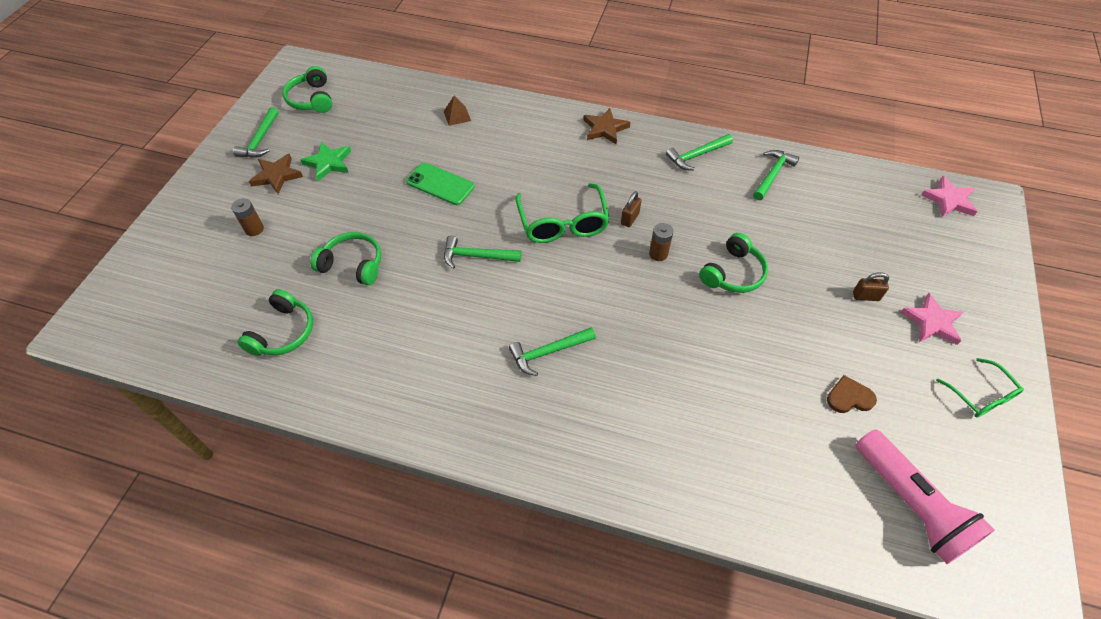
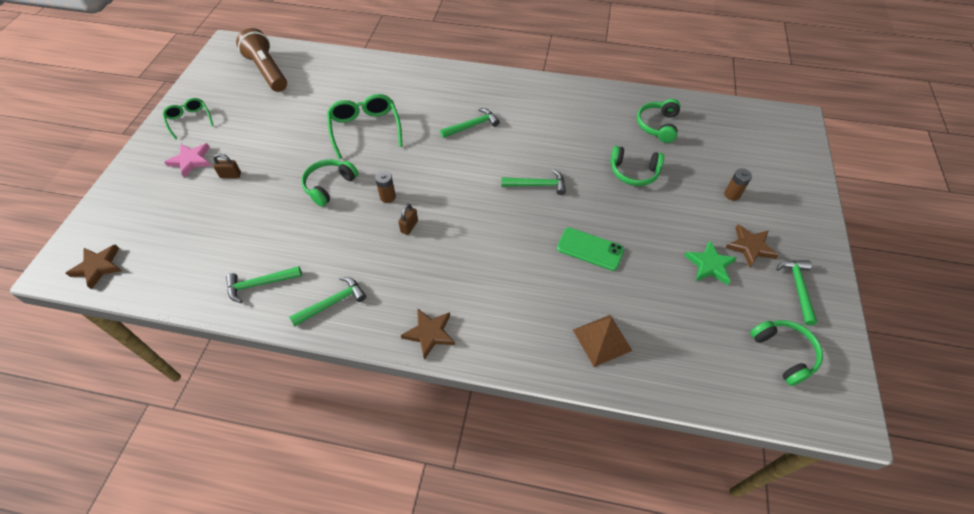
camera: 175 degrees right, 0 degrees up
brown pyramid [444,95,471,126] -> brown pyramid [573,315,633,367], size x1.63
green glasses [515,183,610,243] -> green glasses moved to [327,94,403,159]
green hammer [753,150,799,200] -> green hammer turned 45 degrees clockwise [226,266,302,303]
brown heart [827,375,877,413] -> none
pink flashlight [856,429,994,564] -> brown flashlight [236,28,287,92]
pink star [921,176,978,217] -> brown star [66,244,122,290]

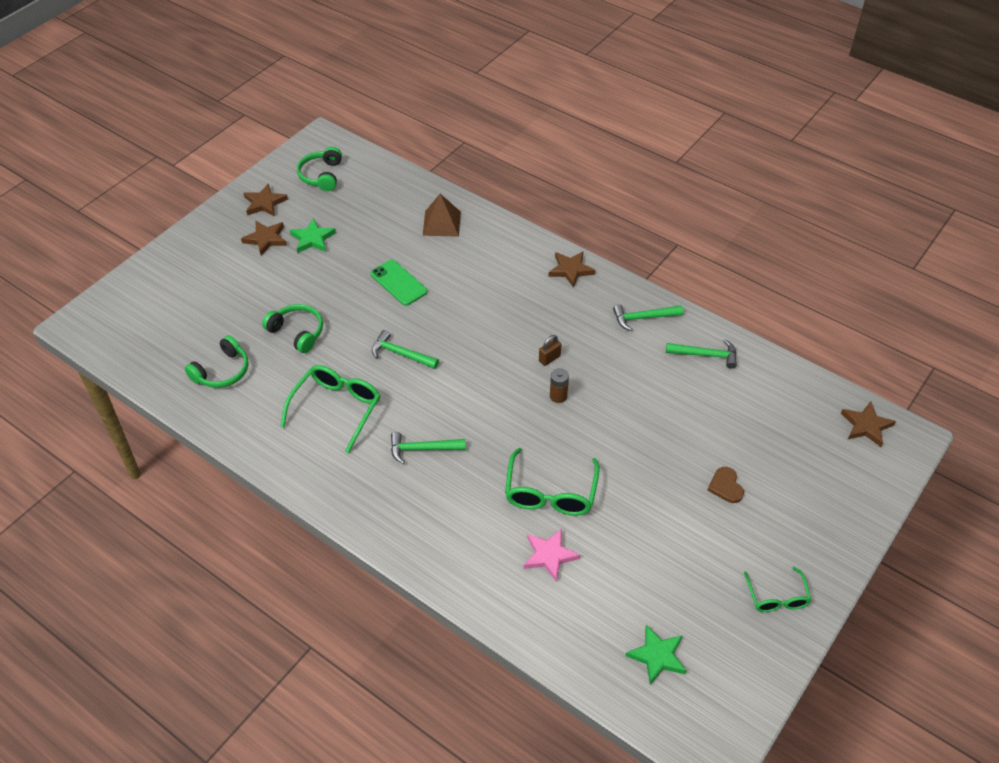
camera: 155 degrees left, 5 degrees down
pink star [165,143,211,178] -> pink star moved to [524,528,580,582]
brown padlock [213,154,241,178] -> brown heart [707,467,744,503]
brown flashlight [236,28,287,92] -> green star [626,625,686,685]
green headphones [301,159,358,207] -> none
brown battery [724,168,752,201] -> none
green hammer [776,260,817,325] -> brown star [244,184,288,217]
none -> green glasses [280,365,380,453]

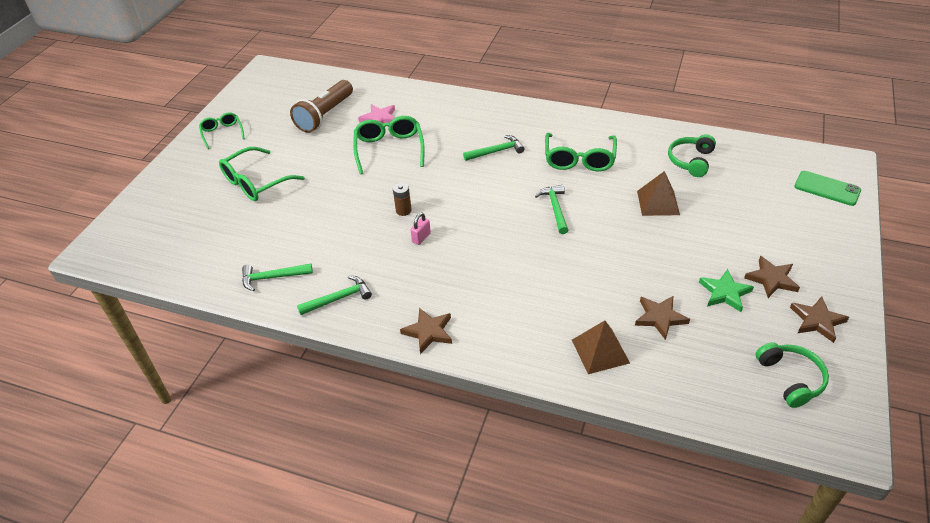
camera: 165 degrees right, 5 degrees down
green headphones [262,304,323,353] -> brown pyramid [637,171,680,216]
green phone [370,260,427,306] -> green phone moved to [794,171,861,206]
green hammer [372,330,439,369] -> green hammer turned 105 degrees counterclockwise [535,185,568,234]
brown padlock [539,335,561,366] -> pink padlock [411,213,431,245]
green star [626,625,686,685] -> none
brown heart [707,467,744,503] -> green glasses [219,147,305,201]
brown star [841,401,896,447] -> brown star moved to [635,296,690,340]
none -> brown flashlight [290,80,353,133]

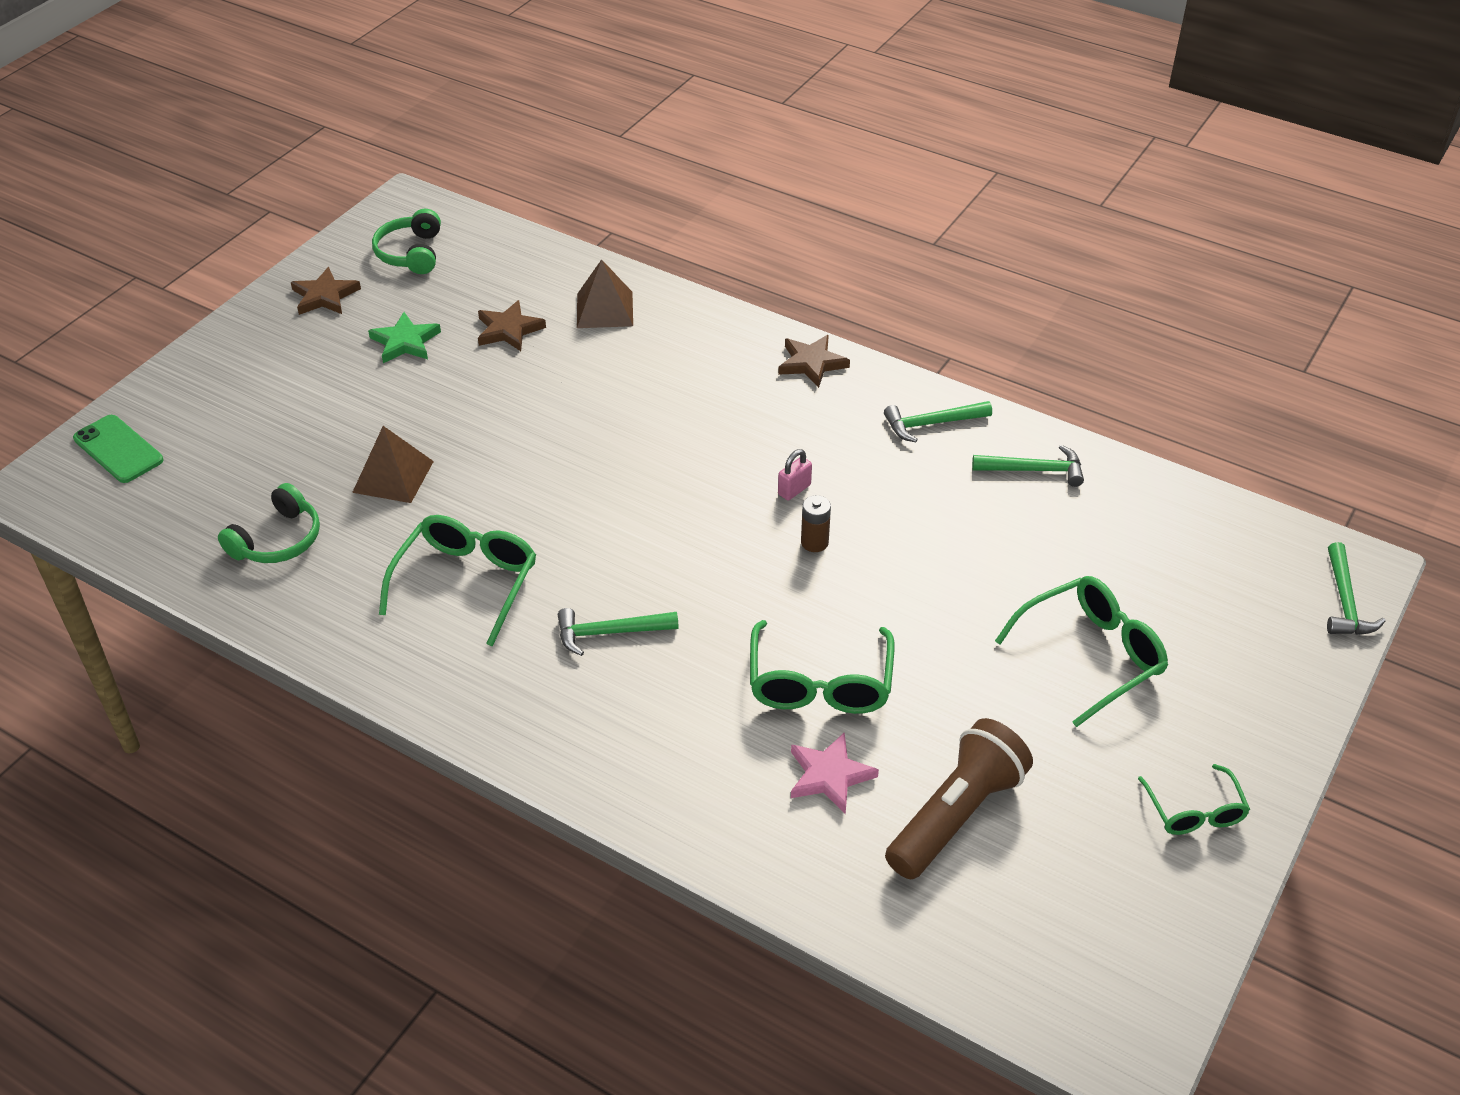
camera: 170 degrees left, 0 degrees up
green hammer [535,185,568,234] -> green hammer moved to [1327,542,1385,635]
brown star [744,256,800,298] -> none

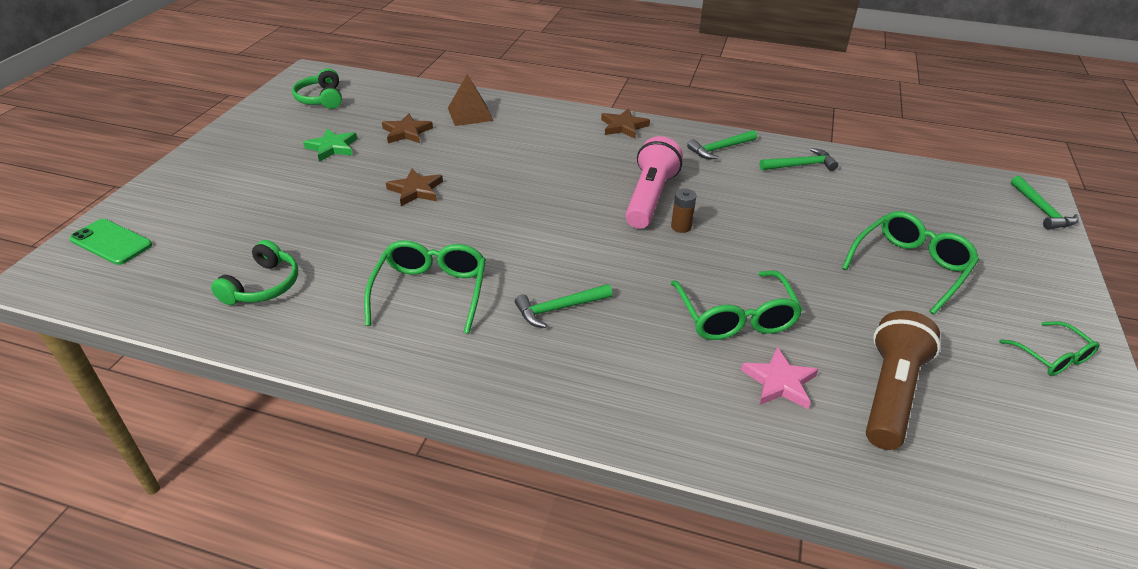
camera: 15 degrees left, 5 degrees down
brown star [291,267,361,315] -> brown star moved to [386,169,443,206]
brown pyramid [352,426,434,503] -> none
pink padlock [778,449,812,500] -> pink flashlight [625,136,683,229]

